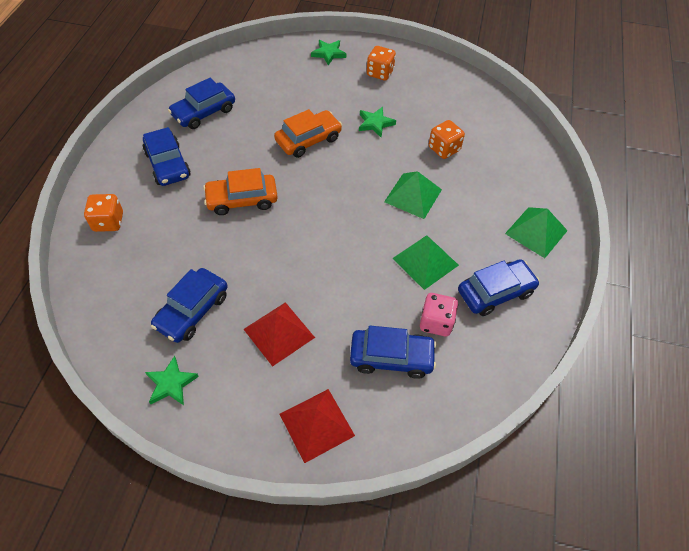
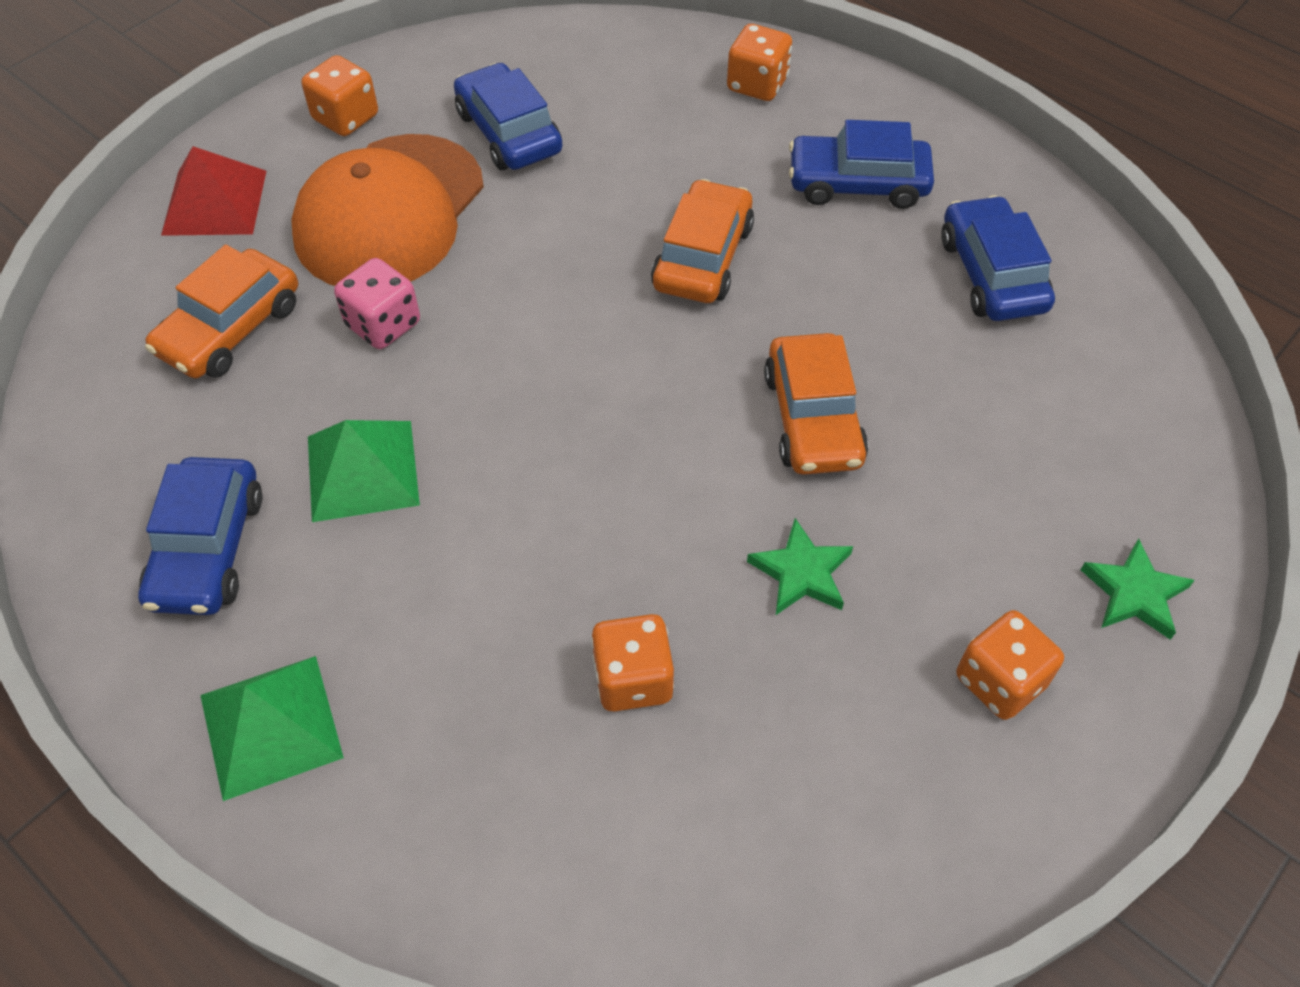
camera: 120 degrees right, 0 degrees up
green star [145,356,199,405] -> none
red pyramid [244,302,315,367] -> orange cap [291,134,484,286]
blue car [350,326,437,379] -> orange car [145,244,298,378]
green pyramid [384,171,442,219] -> none
pink dice [420,293,458,336] -> pink dice moved to [334,258,420,349]
none -> orange dice [302,55,378,136]

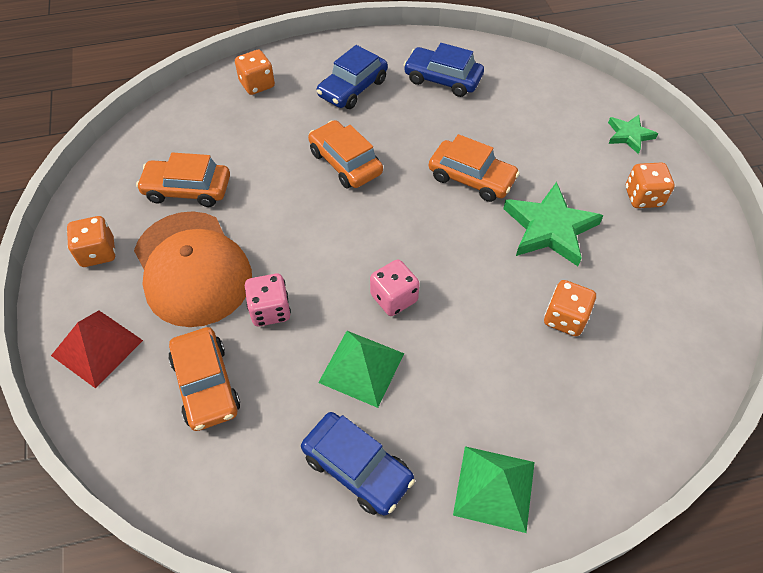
camera: 55 degrees left, 0 degrees up
blue car [454,63,563,170] -> orange car [136,152,230,207]
green star [747,518,853,615] -> green star [503,182,604,266], size x1.78
none -> pink dice [370,259,420,316]

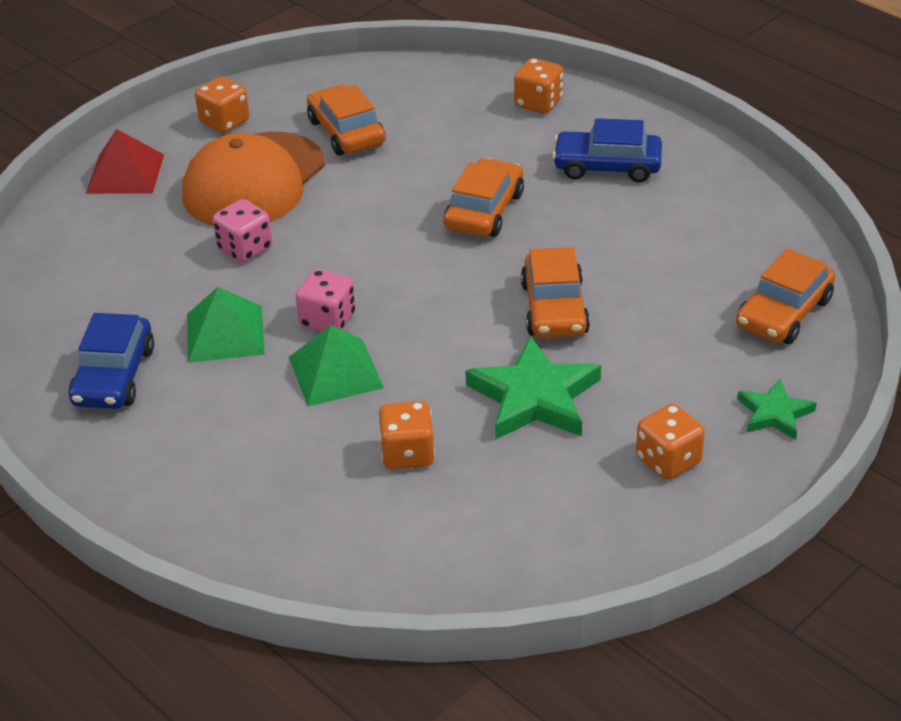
camera: 60 degrees right, 15 degrees down
orange car [168,327,240,431] -> orange car moved to [736,248,835,344]
blue car [404,43,484,97] -> none
green pyramid [453,446,535,533] -> green pyramid moved to [289,325,384,406]

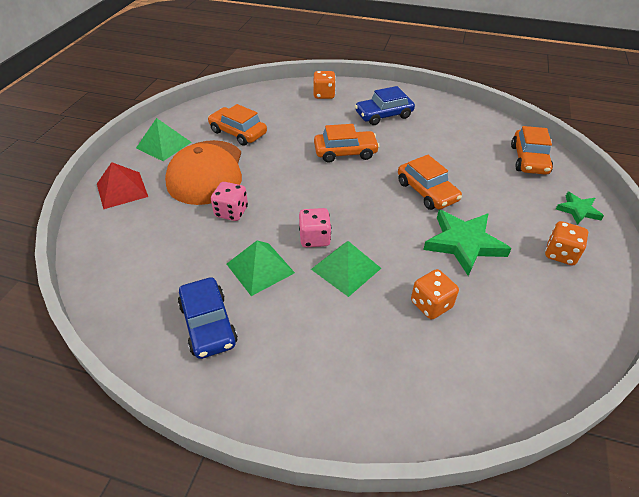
camera: 30 degrees left, 5 degrees up
orange dice [195,76,249,133] -> green pyramid [136,118,192,161]
orange car [444,158,524,237] -> orange car turned 90 degrees clockwise [314,124,379,163]

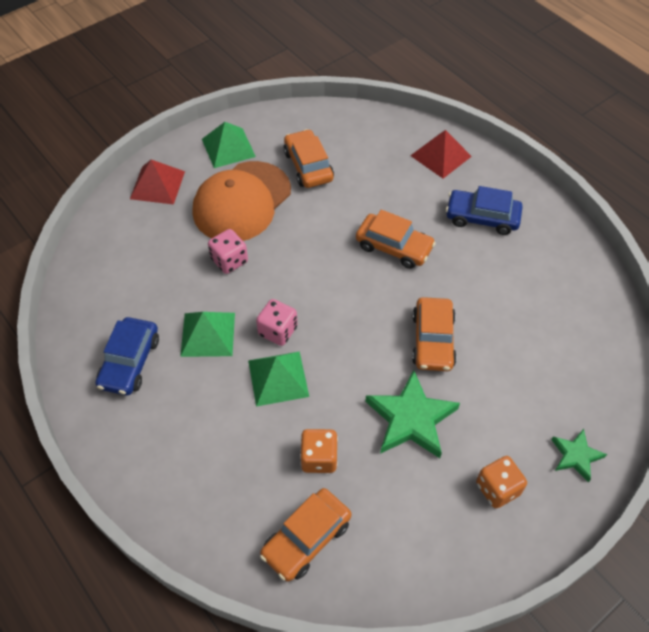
camera: 35 degrees right, 10 degrees up
orange dice [313,71,336,99] -> red pyramid [410,130,472,179]
orange car [511,126,553,175] -> orange car moved to [260,488,351,582]

